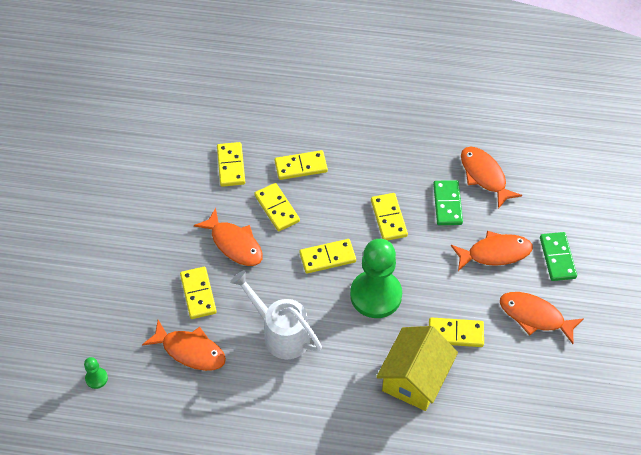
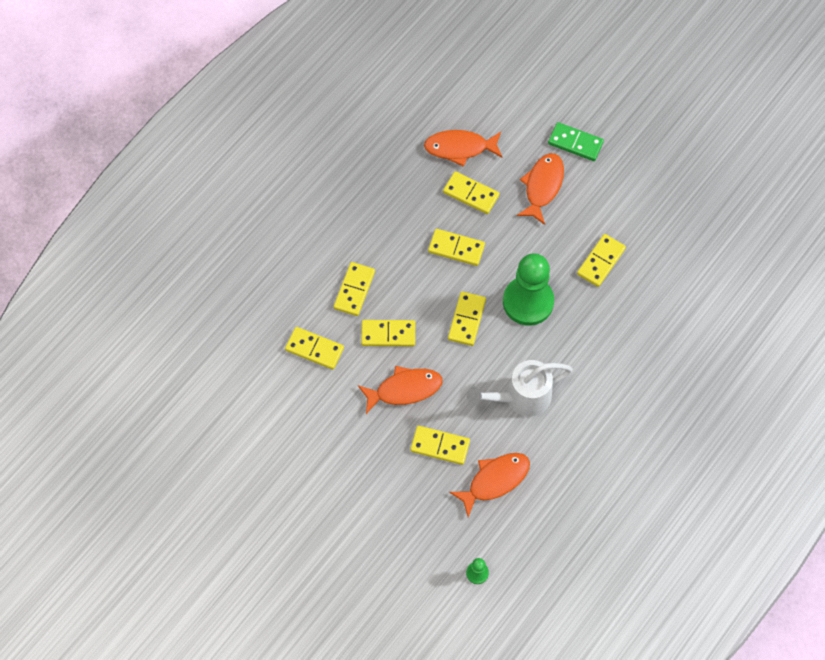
camera: 60 degrees left, 10 degrees up
yellow house [376,326,458,411] -> none
green domino [433,180,463,225] -> yellow domino [443,171,499,214]
orange fish [500,292,584,344] -> none

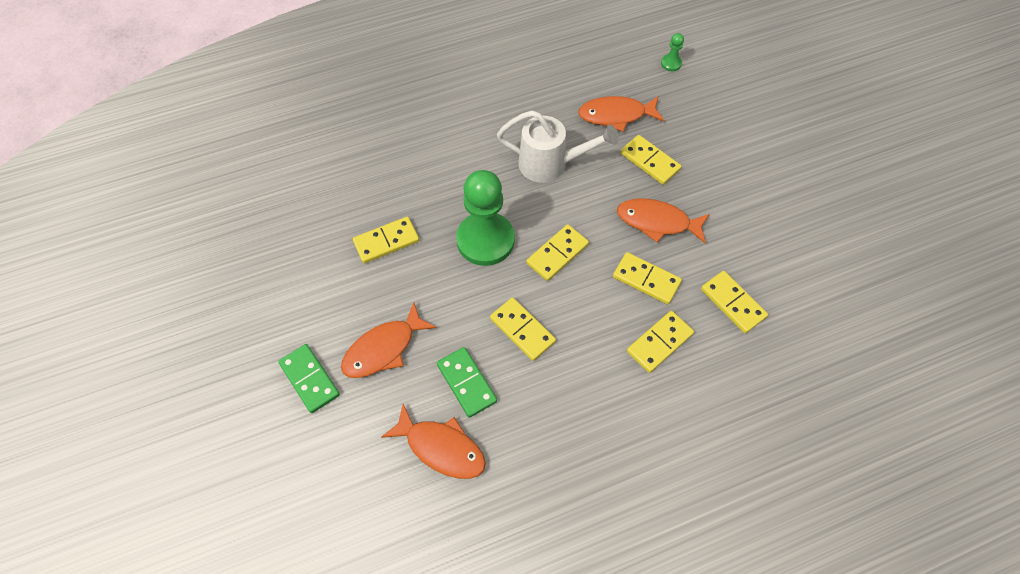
camera: 150 degrees left, 5 degrees down
yellow domino [443,171,499,214] -> green domino [437,347,497,418]

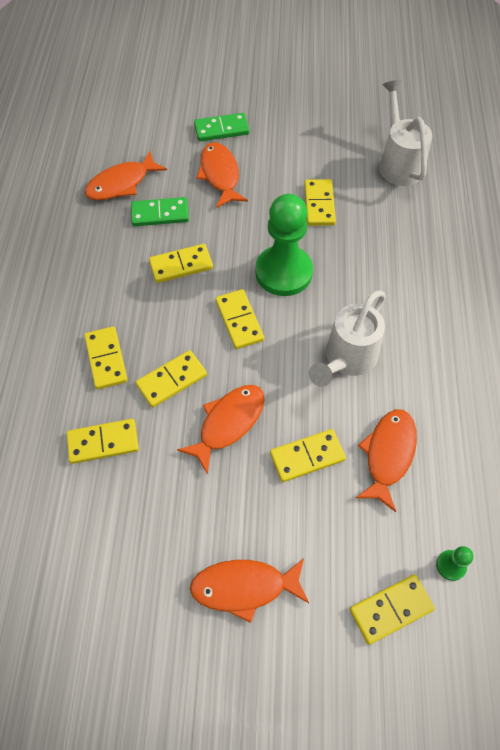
camera: 115 degrees right, 0 degrees up
none -> orange fish [190,558,309,623]
none -> yellow domino [350,574,435,645]
none -> white watering can [379,80,432,186]

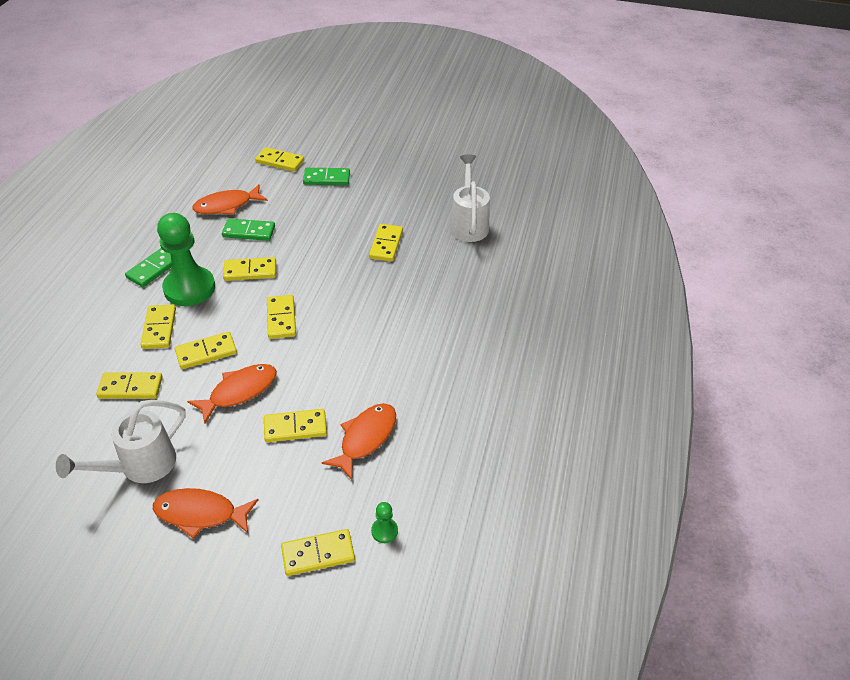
camera: 10 degrees right, 15 degrees down
orange fish [196,142,248,208] -> none
green pawn [255,194,313,296] -> green pawn moved to [157,213,215,306]
white watering can [309,290,386,387] -> white watering can moved to [56,400,186,483]
none -> green domino [125,248,171,287]
none -> yellow domino [255,147,304,172]

